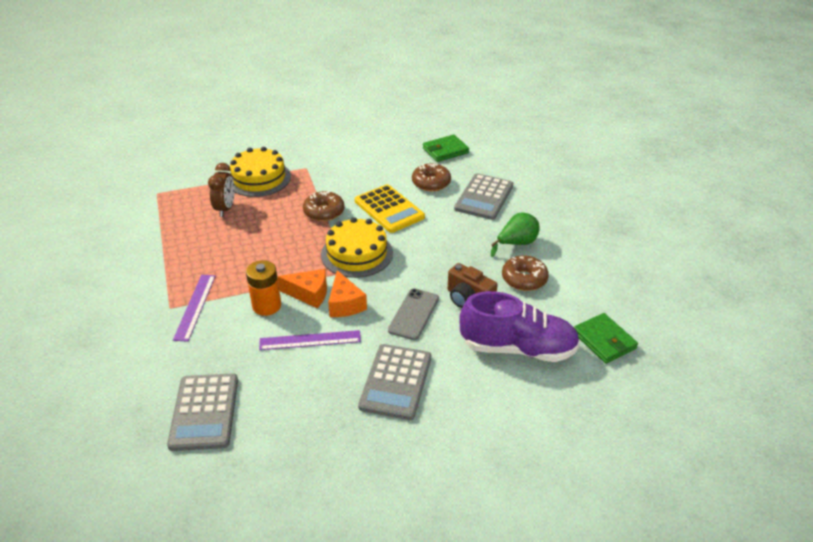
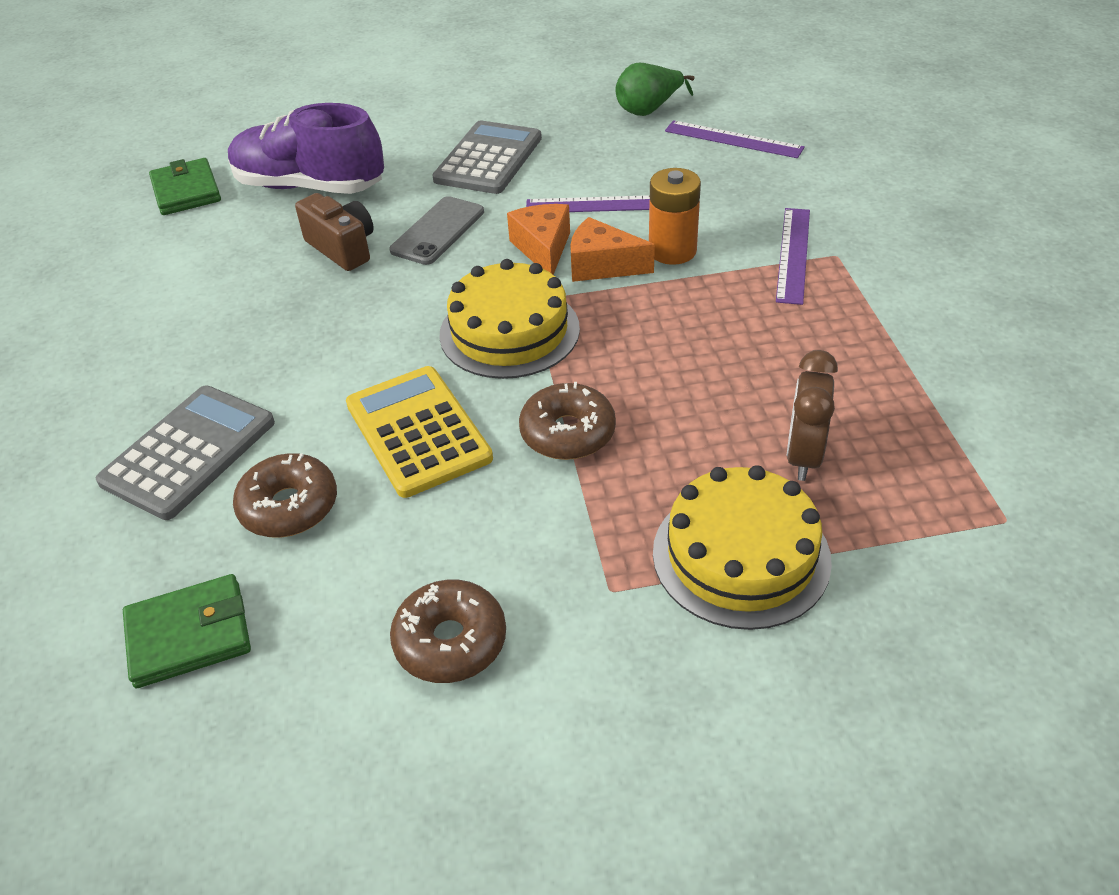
camera: 170 degrees left, 5 degrees up
grey calculator [167,374,238,451] -> purple ruler [665,120,805,158]
green pear [491,213,540,257] -> green pear moved to [615,63,695,116]
brown donut [502,255,549,291] -> brown donut moved to [390,580,506,683]

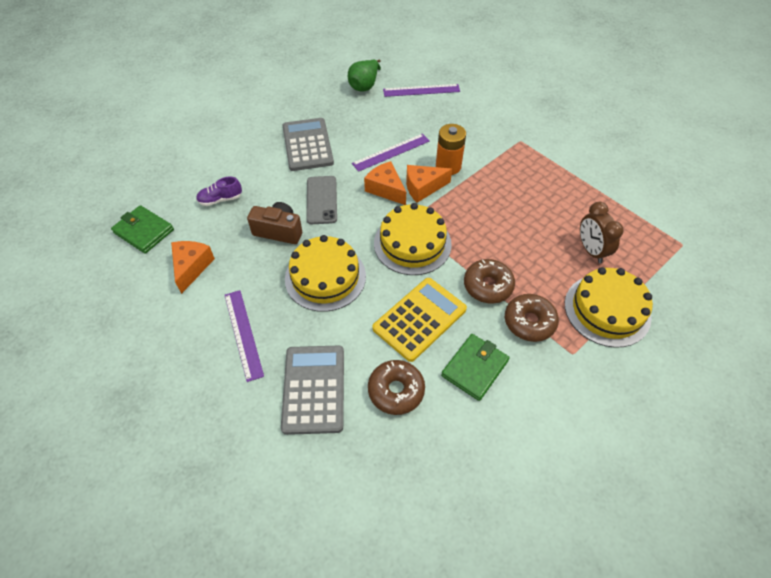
camera: 35 degrees left, 10 degrees up
green wallet [123,574,251,688] -> green wallet moved to [441,334,509,401]
purple shoe [228,103,384,194] -> purple shoe [196,177,242,206], size x0.43
yellow calculator [346,366,493,498] -> yellow calculator turned 105 degrees clockwise [372,278,467,362]
brown donut [390,580,506,683] -> brown donut moved to [505,294,559,342]
purple ruler [776,208,810,305] -> purple ruler moved to [225,290,264,382]
none -> orange cheese [171,241,215,294]
none -> yellow cake [285,235,366,312]

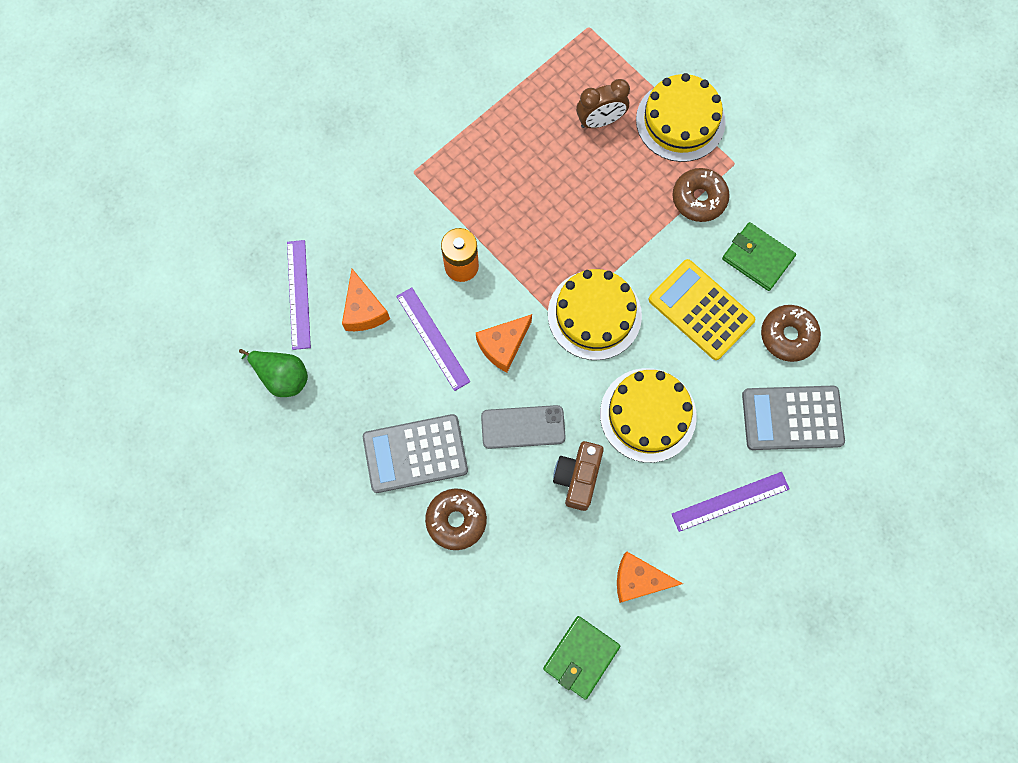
camera: 90 degrees left, 20 degrees up
purple shoe [196,177,242,206] -> none
orange cheese [406,165,452,203] -> orange cheese moved to [342,269,390,331]
brown donut [464,259,515,304] -> brown donut moved to [425,488,487,550]

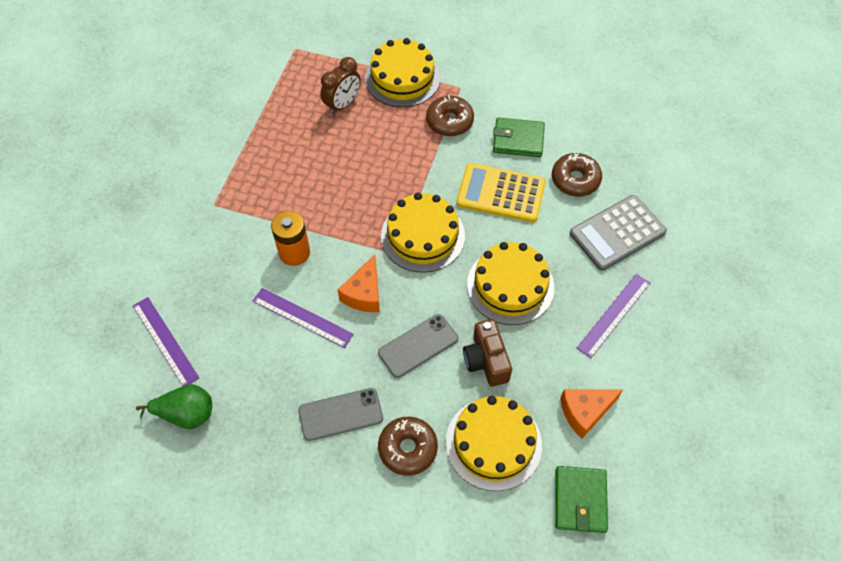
camera: 30 degrees left, 15 degrees down
orange cheese [342,269,390,331] -> none
grey calculator [363,414,468,493] -> grey phone [298,388,383,441]
none -> yellow cake [446,396,542,491]

